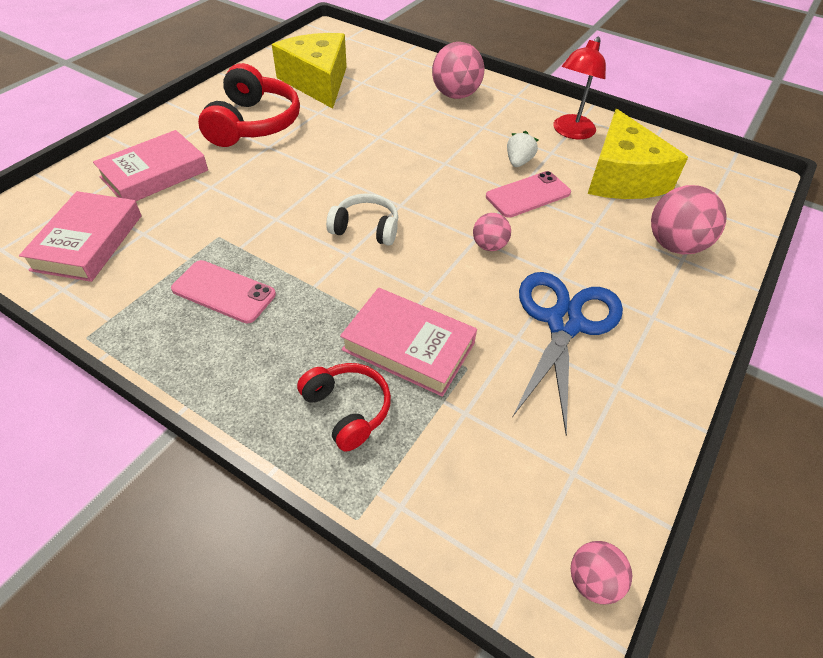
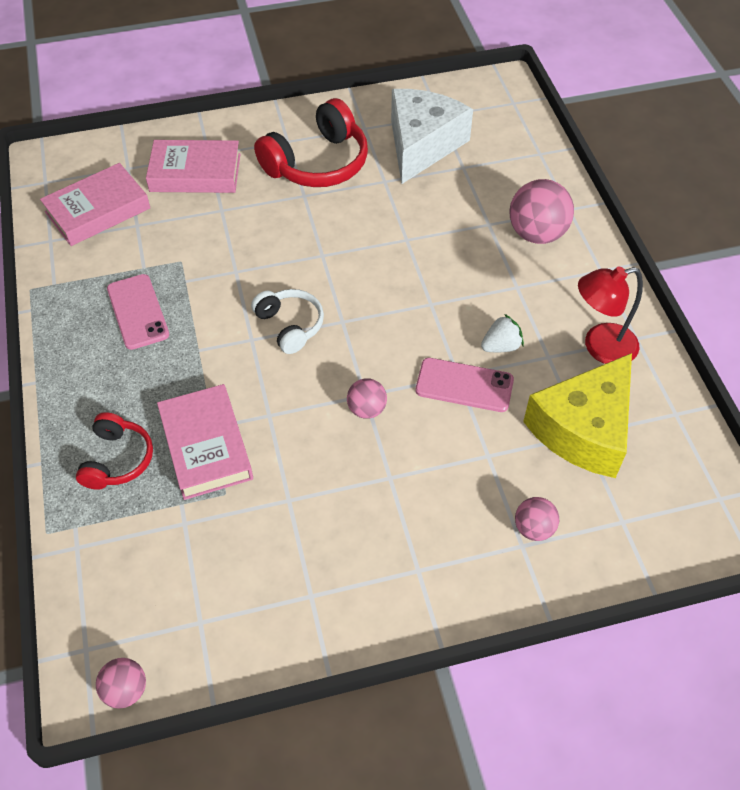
camera: 45 degrees right, 5 degrees up
yellow cheese [272,33,347,109] -> white cheese [391,89,473,184]
blue scissors [513,272,623,435] -> none
pink ball [651,185,727,255] -> pink ball [515,497,559,541], size x0.56

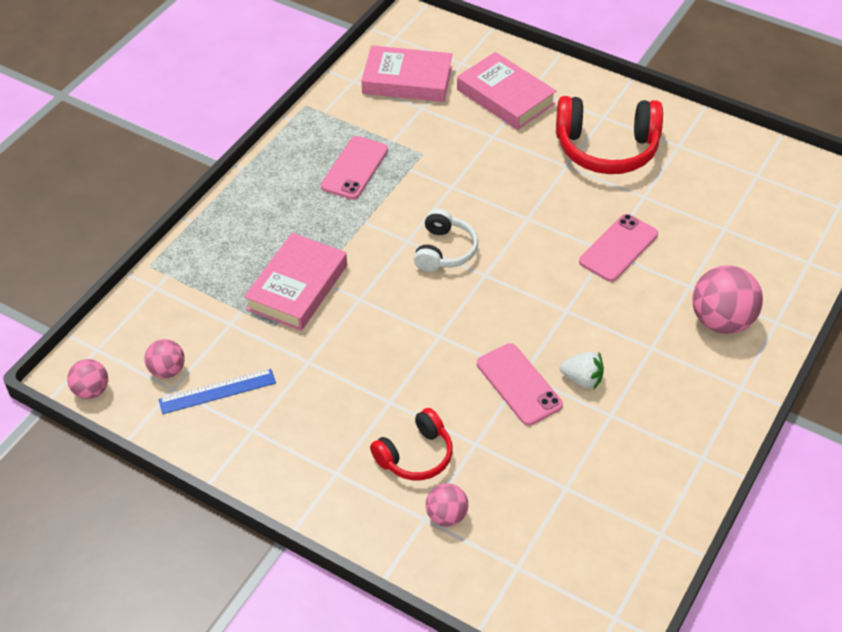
camera: 45 degrees right, 5 degrees down
red headphones [76,412,153,490] -> red headphones moved to [370,408,453,480]
pink ball [347,378,387,419] -> pink ball moved to [144,339,185,378]
white cheese [391,89,473,184] -> none
yellow cheese [523,353,632,478] -> none
red lamp [578,266,643,364] -> none
none -> blue ruler [158,369,276,414]
none -> pink phone [579,214,658,282]

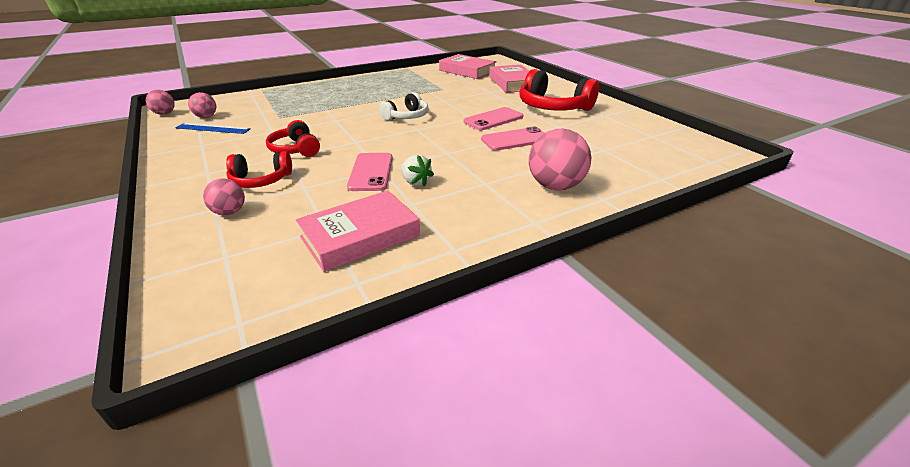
camera: 30 degrees right, 15 degrees down
pink book [244,233,347,331] -> pink book moved to [296,190,420,272]
pink phone [321,136,388,199] -> pink phone moved to [463,107,523,130]
none -> red headphones [266,120,320,157]

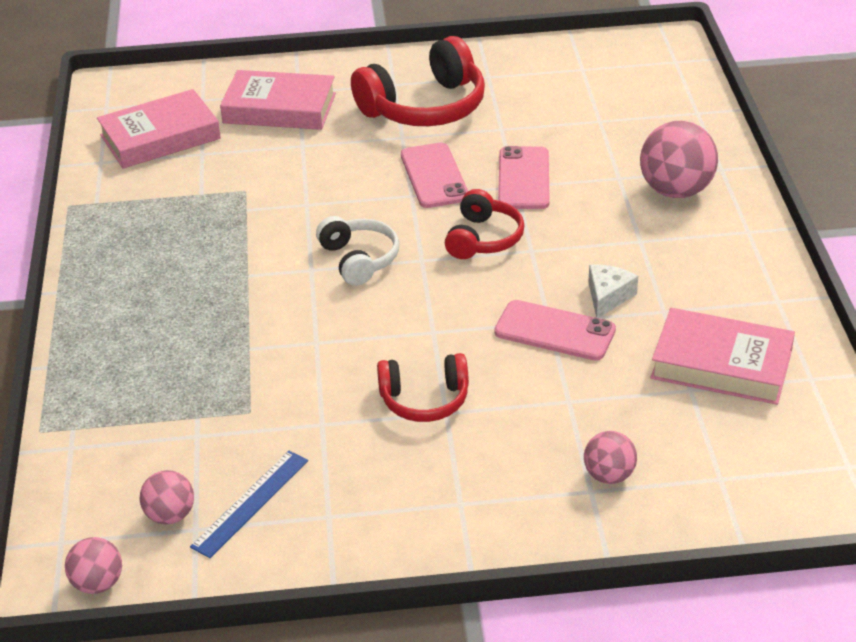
camera: 65 degrees left, 5 degrees up
red headphones [226,151,292,188] -> red headphones moved to [445,189,524,259]
pink book [296,190,420,272] -> pink book turned 60 degrees counterclockwise [650,308,795,405]
white strawberry [401,155,434,187] -> white cheese [588,265,638,318]

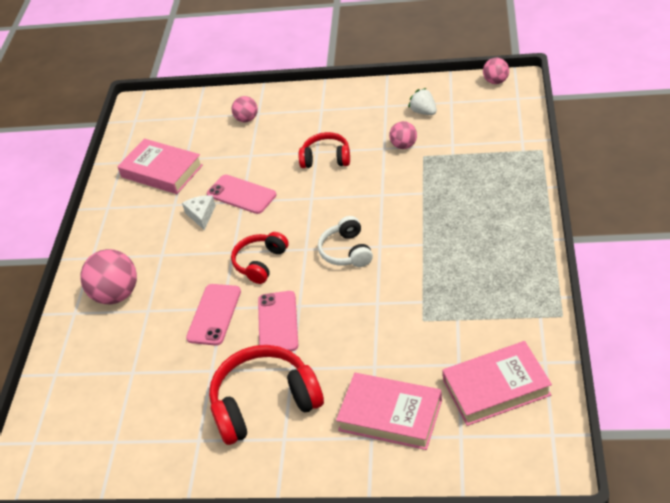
camera: 165 degrees left, 5 degrees up
pink ball [140,470,194,524] -> pink ball moved to [389,121,417,149]
blue ruler [190,451,308,558] -> white strawberry [408,88,437,115]
white cheese [588,265,638,318] -> white cheese turned 135 degrees clockwise [182,195,216,230]

